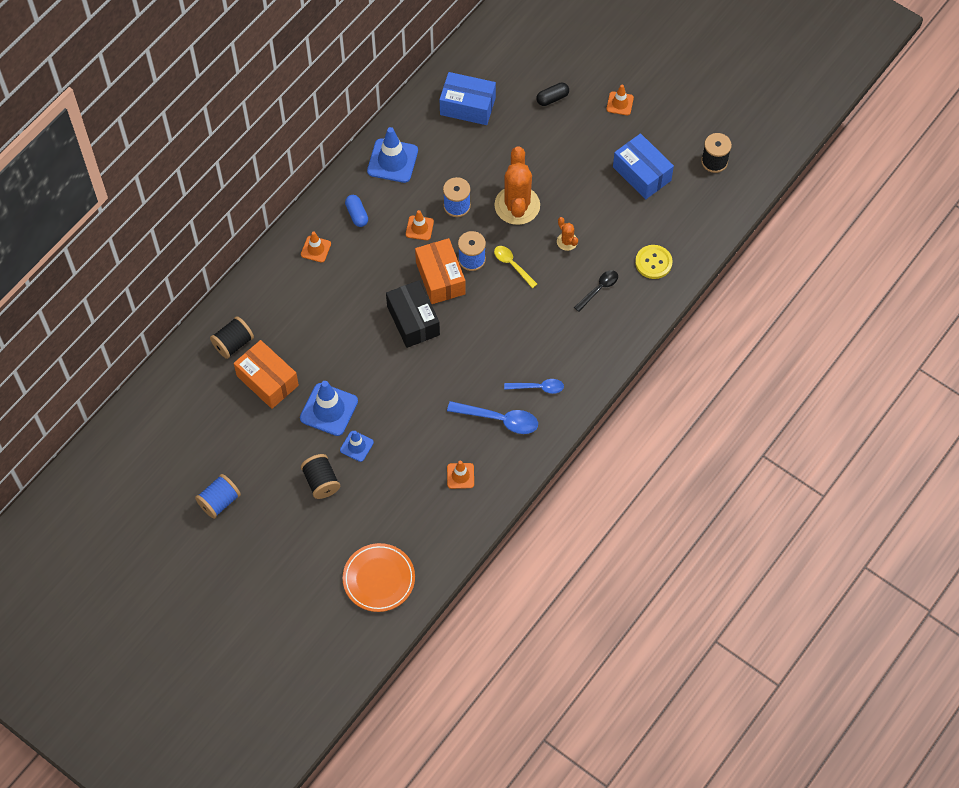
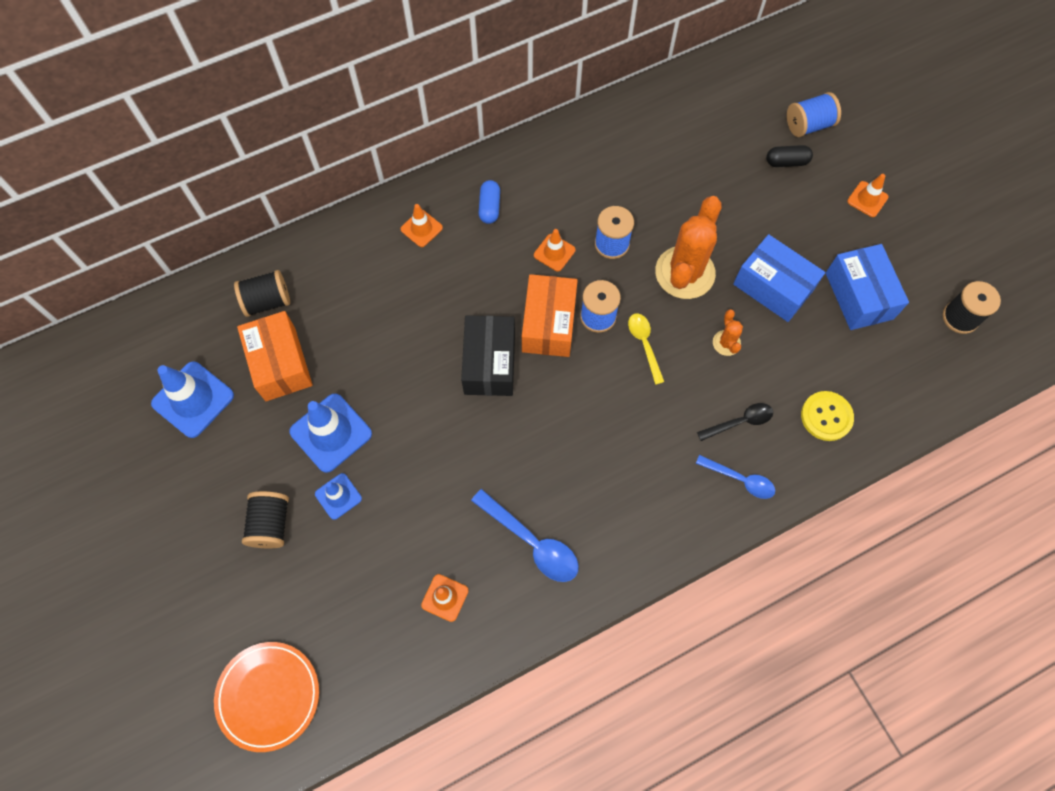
camera: 25 degrees right, 5 degrees up
blue spool [195,474,241,519] -> blue spool moved to [787,92,841,137]
blue traffic cone [367,127,418,183] -> blue traffic cone moved to [151,361,234,438]
blue box [439,72,496,125] -> blue box moved to [733,234,825,322]
blue spoon [504,379,564,394] -> blue spoon moved to [696,455,775,499]

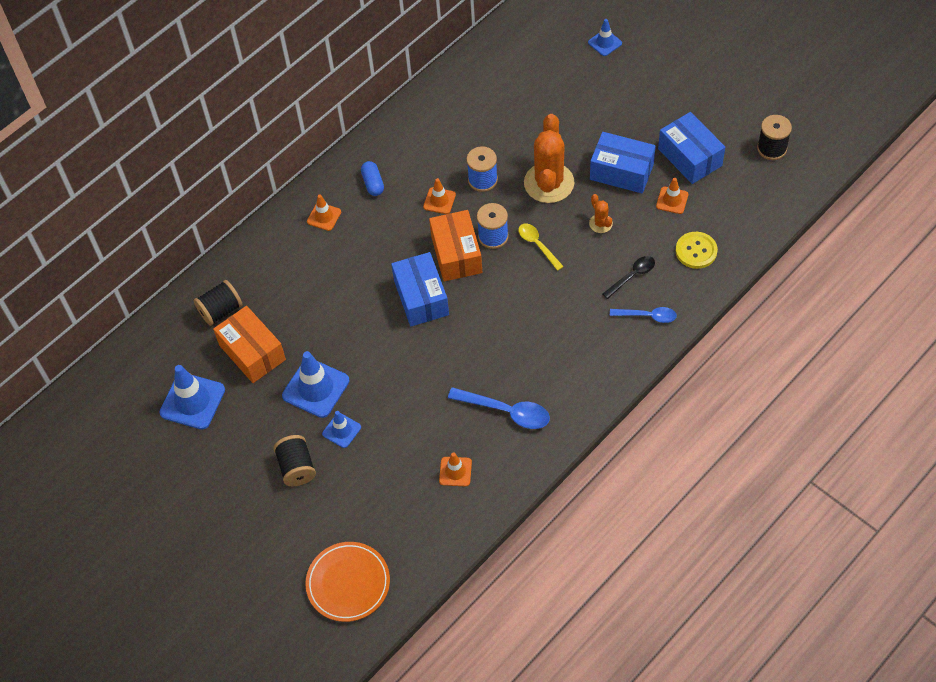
camera: 15 degrees left, 10 degrees down
black box [461,315,515,396] -> blue box [391,252,449,326]
black capsule [766,145,813,167] -> none
blue spool [787,92,841,137] -> blue traffic cone [588,19,622,56]
orange traffic cone [847,174,889,217] -> orange traffic cone moved to [656,178,688,214]

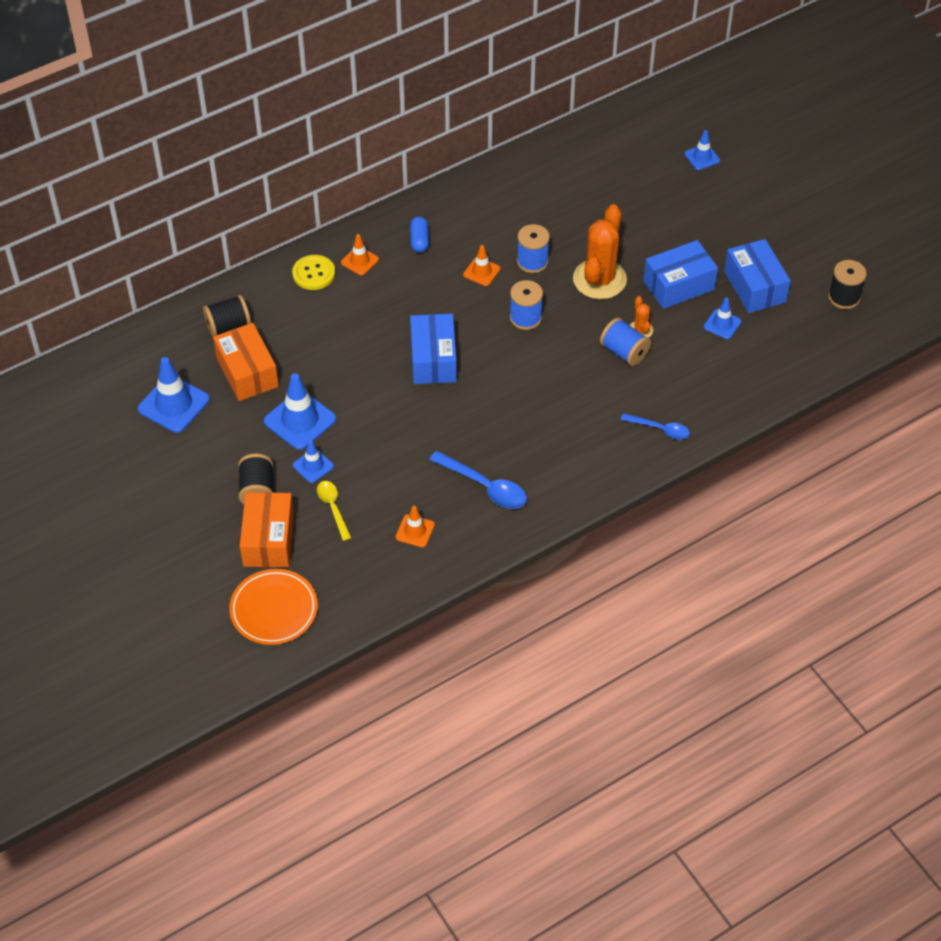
camera: 10 degrees right, 5 degrees down
orange box [429,210,482,281] -> orange box moved to [240,492,294,567]
yellow spoon [518,223,564,271] -> yellow spoon moved to [317,481,351,541]
blue box [590,132,656,193] -> blue box turned 60 degrees counterclockwise [643,240,718,309]
black spoon [602,256,655,299] -> none
orange traffic cone [656,178,688,214] -> blue traffic cone [704,298,741,339]
yellow button [676,232,718,269] -> yellow button moved to [292,255,335,290]
none -> blue spool [600,318,651,366]

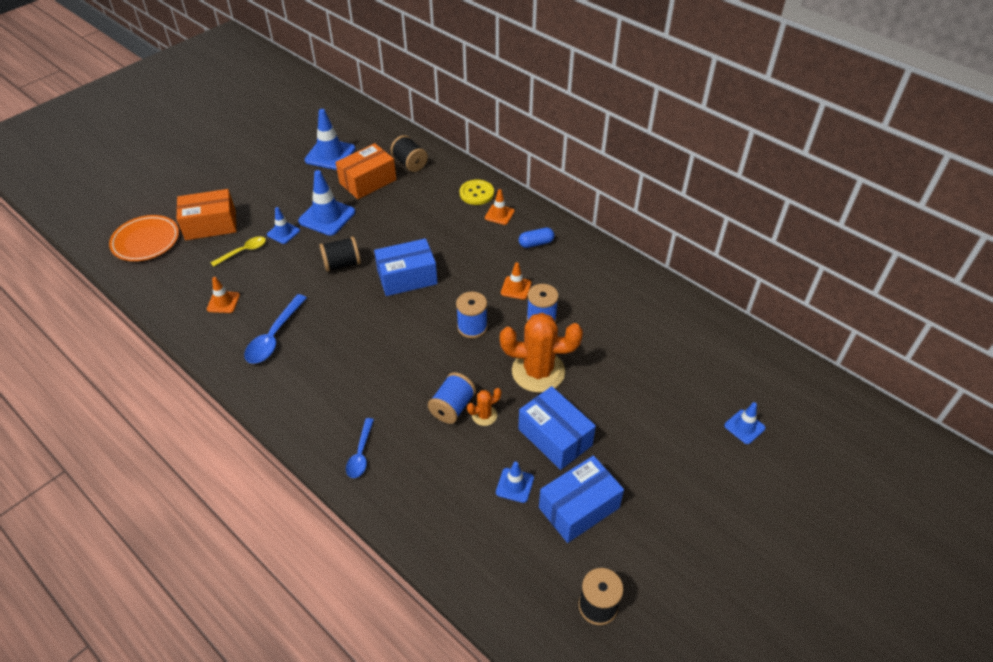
camera: 75 degrees right, 5 degrees down
black spool [238,453,273,504] -> black spool moved to [320,236,361,272]

